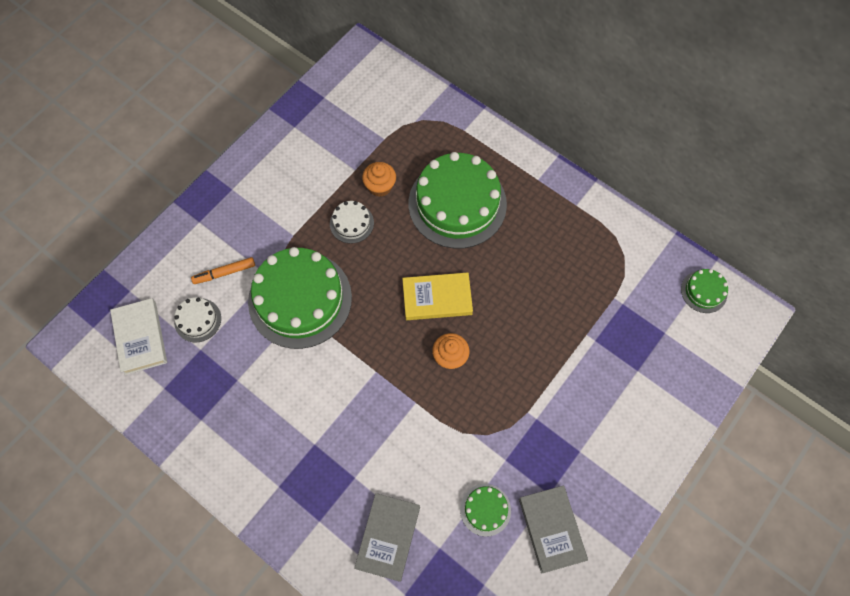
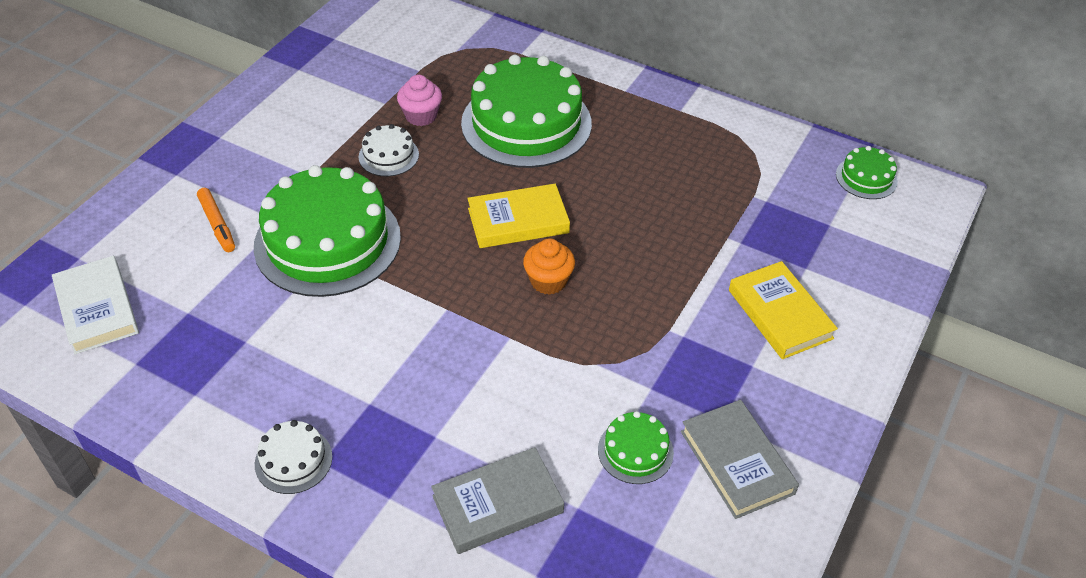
camera: 10 degrees left, 20 degrees down
white cake [174,297,221,342] -> white cake moved to [255,420,332,494]
orange marker [191,257,255,284] -> orange marker turned 90 degrees counterclockwise [197,188,235,252]
grey book [354,493,420,582] -> grey book turned 60 degrees clockwise [431,447,564,554]
orange cupcake [362,162,396,197] -> pink cupcake [397,74,442,126]
none -> yellow book [729,261,838,359]

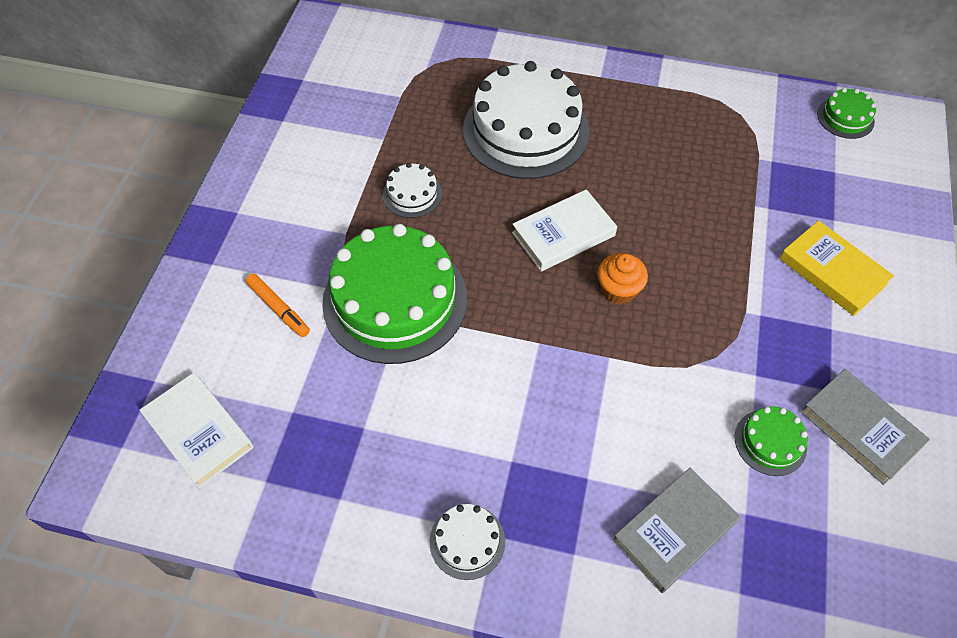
camera: 15 degrees left, 10 degrees up
pink cupcake [397,74,442,126] -> none
green cake [461,55,592,168] -> white cake [463,61,590,179]
yellow book [467,184,570,248] -> white book [512,189,617,272]

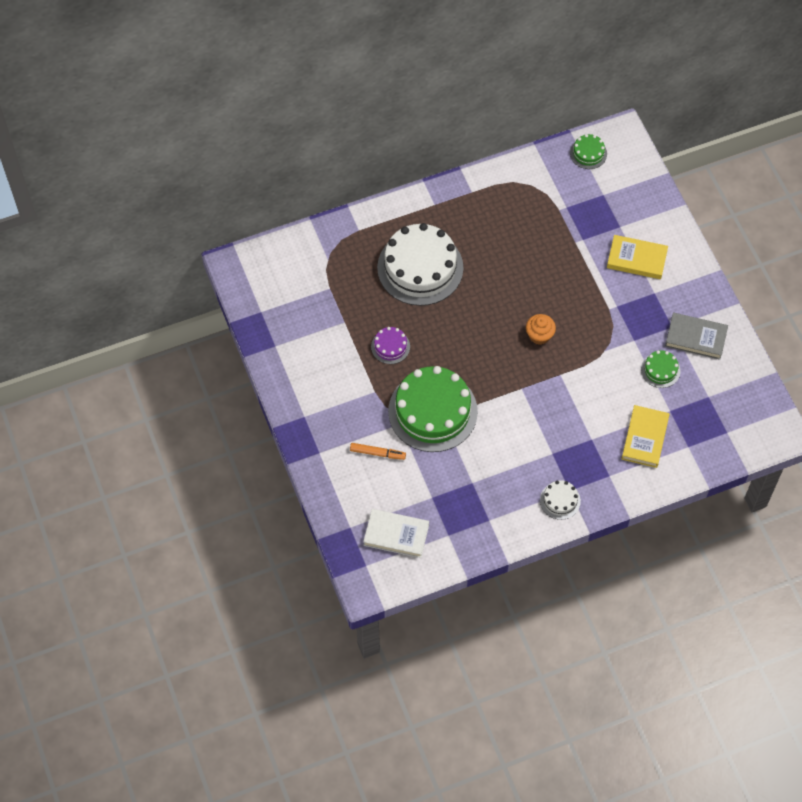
camera: 35 degrees left, 5 degrees up
white cake [383,163,442,218] -> purple cake [371,327,410,364]
white book [512,189,617,272] -> none
grey book [612,468,741,593] -> yellow book [622,405,670,468]

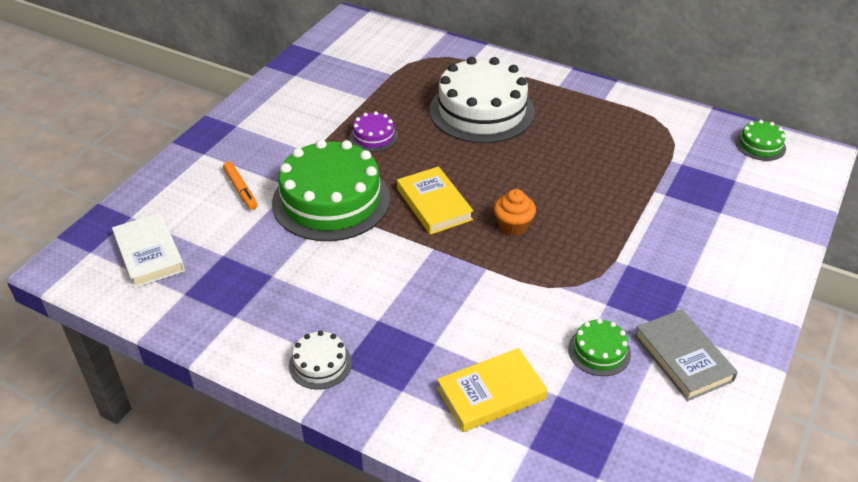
camera: 50 degrees right, 20 degrees down
yellow book [607,235,668,279] -> yellow book moved to [397,166,473,235]

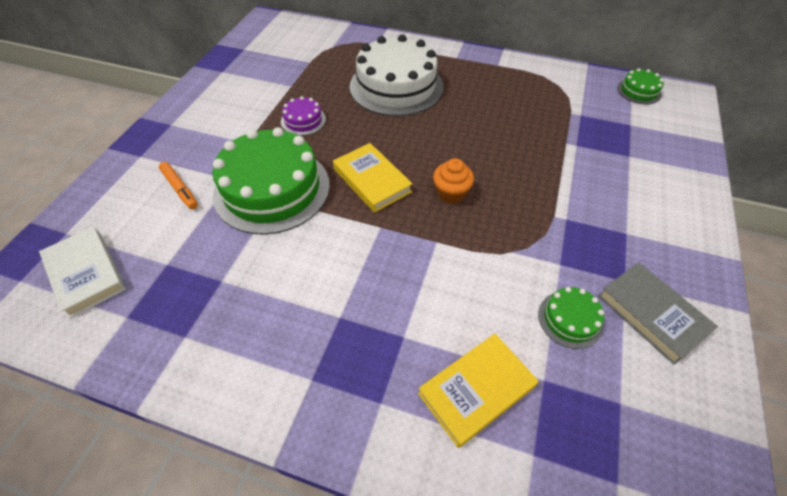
camera: 10 degrees left, 10 degrees up
white cake [289,331,352,390] -> none

